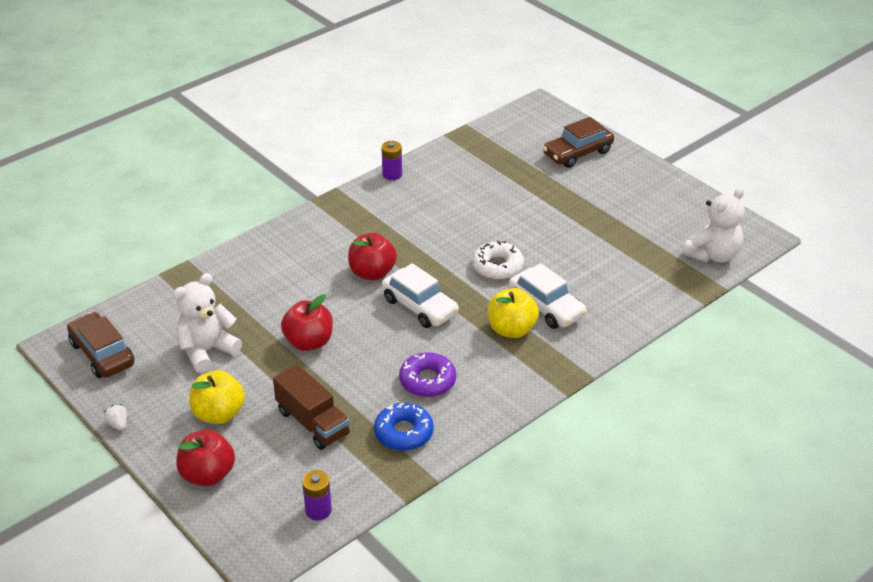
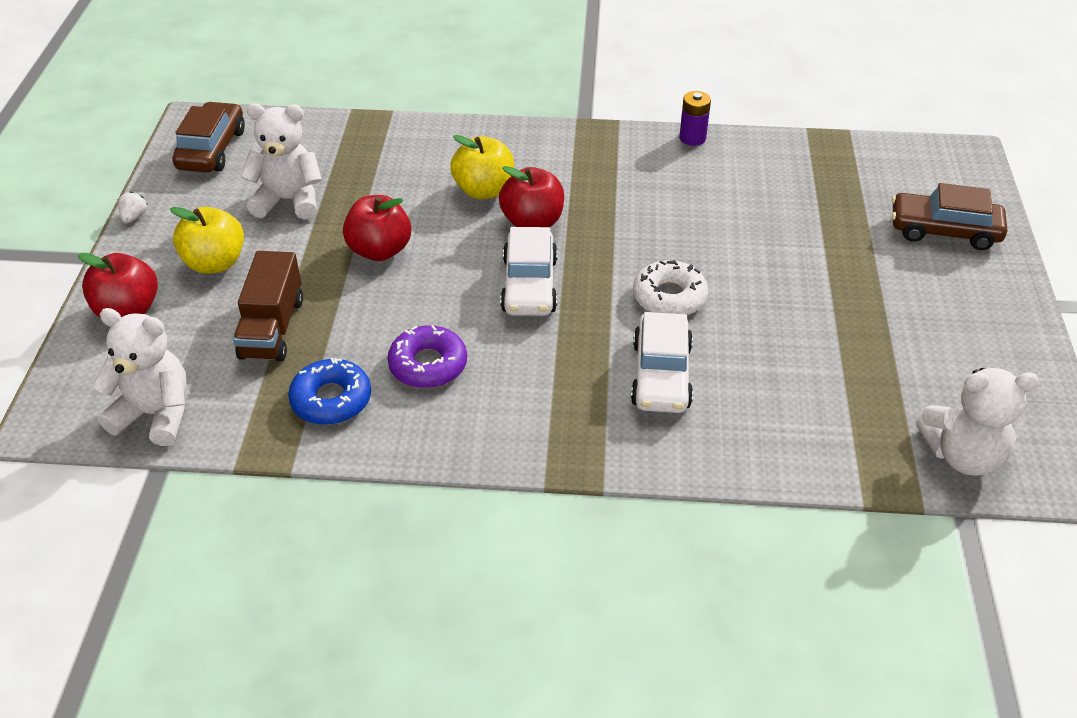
camera: 45 degrees right, 5 degrees up
purple battery [302,470,332,520] -> white teddy bear [93,308,187,446]
yellow apple [488,288,539,338] -> yellow apple moved to [450,135,514,199]

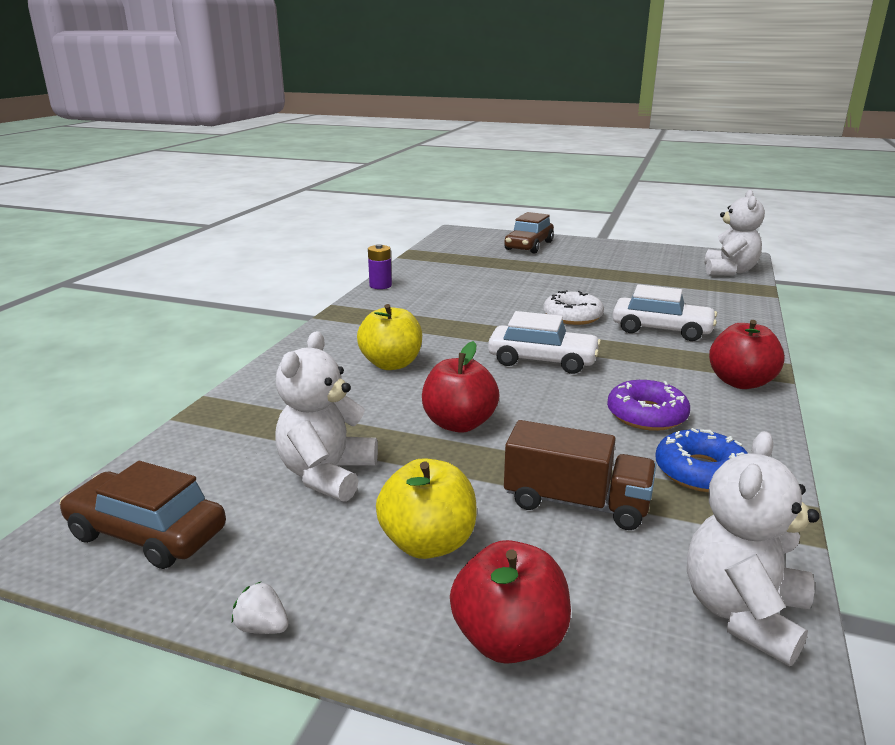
camera: 75 degrees left, 20 degrees down
red apple [499,166,564,227] -> red apple moved to [709,320,785,389]

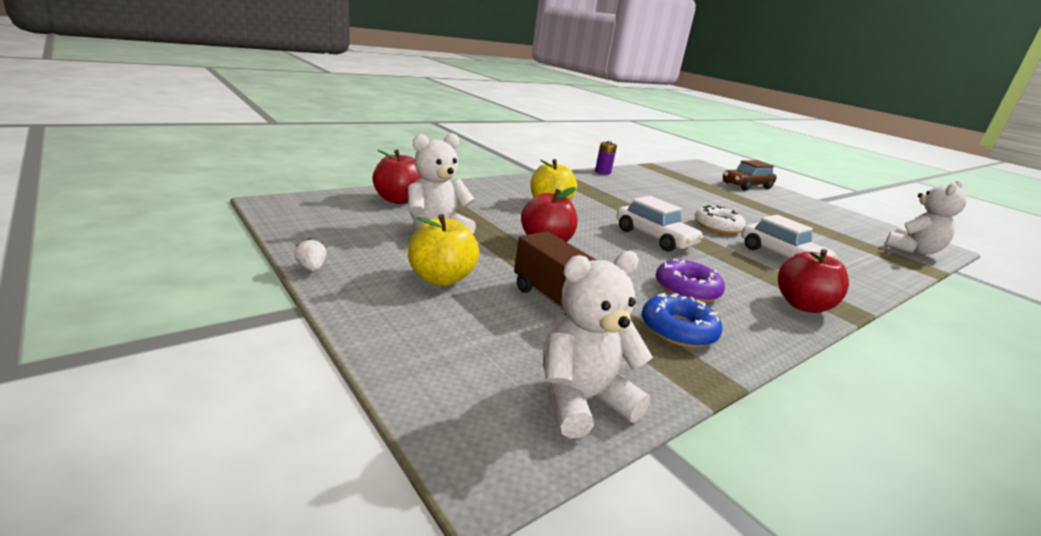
camera: 30 degrees right, 0 degrees up
brown car [59,461,226,569] -> none
red apple [450,540,571,664] -> red apple moved to [372,150,421,204]

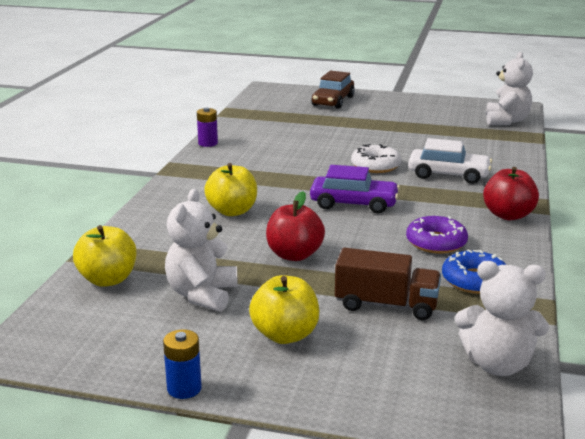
camera: 35 degrees left, 0 degrees up
white strawberry [294,238,327,272] -> blue battery [163,329,202,399]
red apple [372,150,421,204] -> yellow apple [73,225,136,287]
white teddy bear [543,251,653,438] -> white teddy bear turned 105 degrees counterclockwise [455,261,549,376]
white car [617,196,704,252] -> purple car [310,165,400,214]

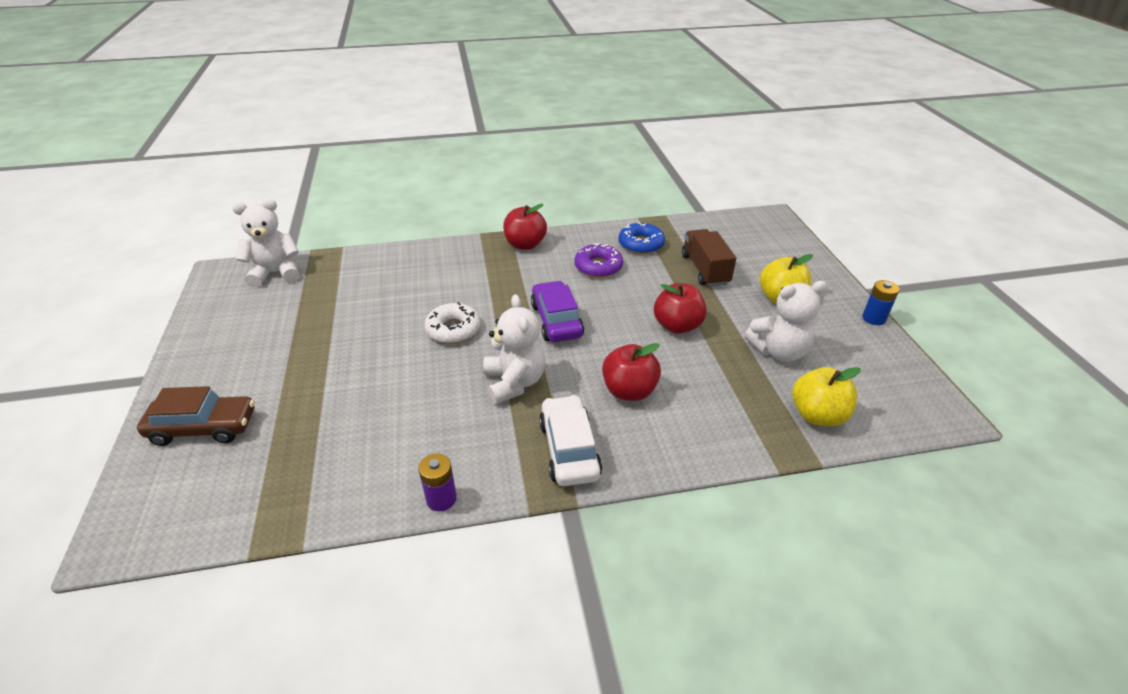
camera: 115 degrees left, 15 degrees up
yellow apple [204,163,257,216] -> red apple [602,343,661,401]
white car [408,138,492,184] -> white car moved to [539,395,602,486]
white teddy bear [455,261,549,376] -> white teddy bear moved to [483,294,545,404]

